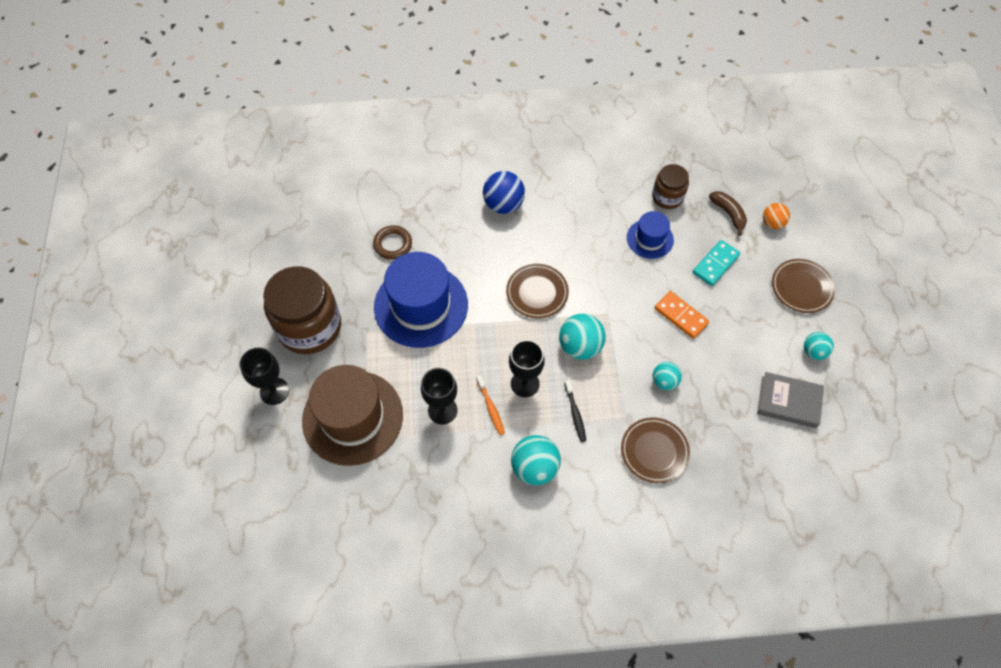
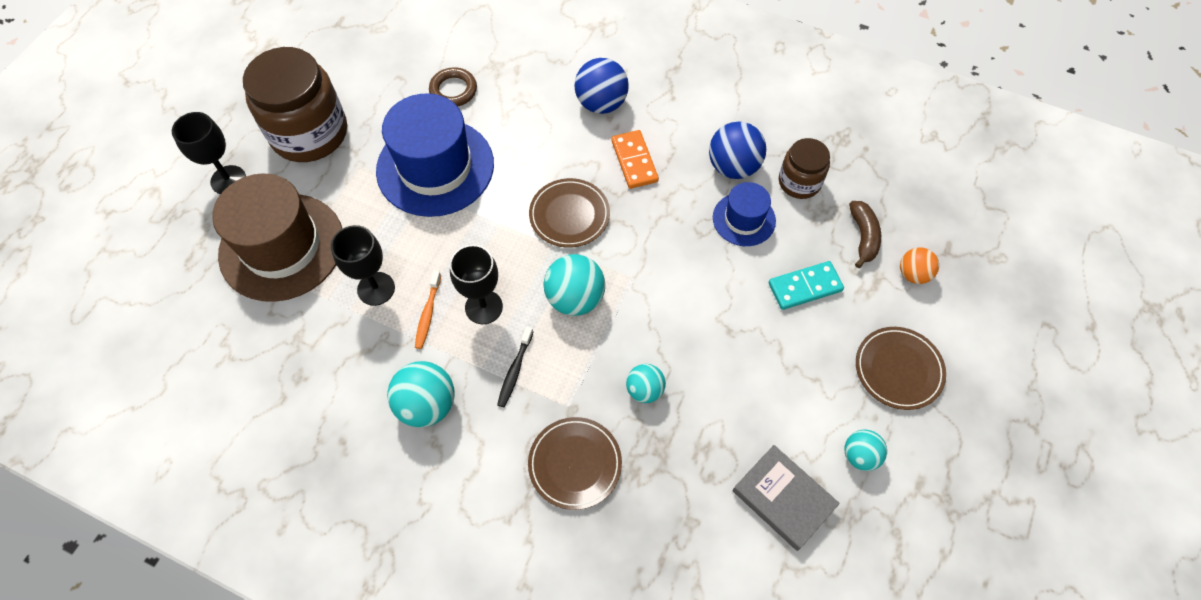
camera: 30 degrees right, 0 degrees up
orange domino [654,291,709,339] -> orange domino moved to [611,130,659,189]
none -> blue ball [709,122,766,179]

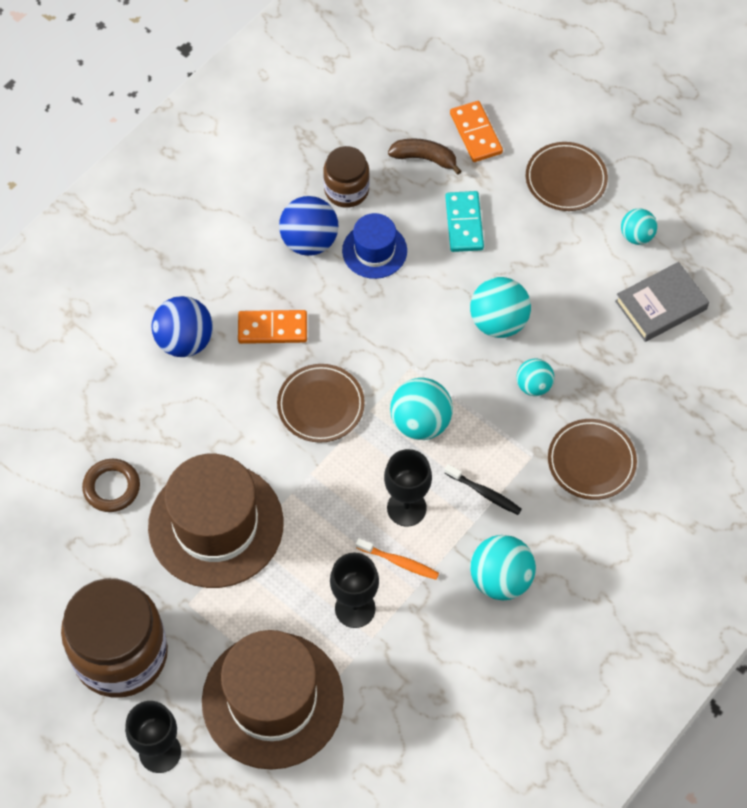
camera: 75 degrees left, 0 degrees up
blue hat [376,93,494,217] -> brown hat [148,454,284,588]
orange ball [900,248,939,284] -> orange domino [450,101,503,162]
none -> turquoise ball [470,277,531,338]

